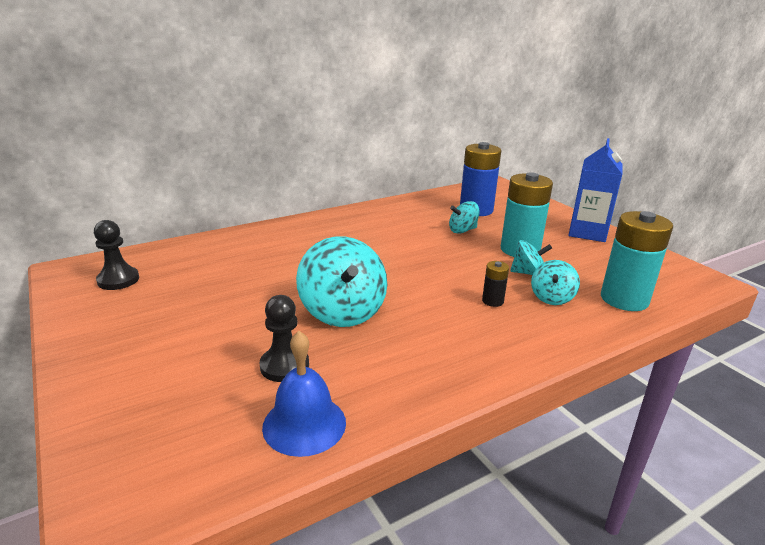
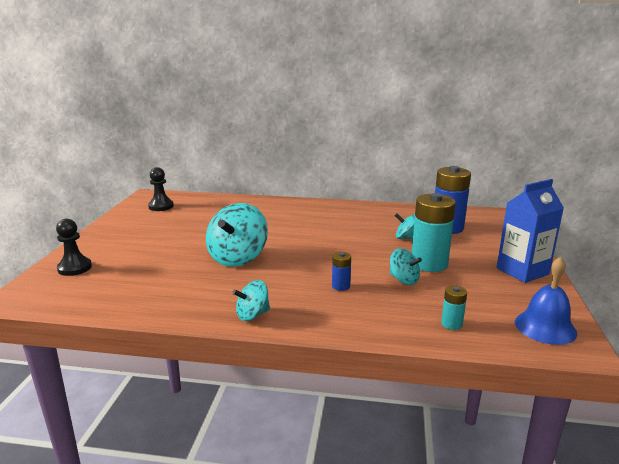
camera: 40 degrees right, 5 degrees down
black pawn [260,295,309,382] -> black pawn moved to [56,219,92,276]
blue bell [262,331,346,457] -> blue bell moved to [515,257,577,345]
black battery [482,261,509,307] -> blue battery [332,252,351,291]
turquoise spinning top [531,260,580,305] -> turquoise spinning top moved to [232,280,270,321]
turquoise battery [601,211,673,311] -> turquoise battery [441,285,467,330], size x0.46

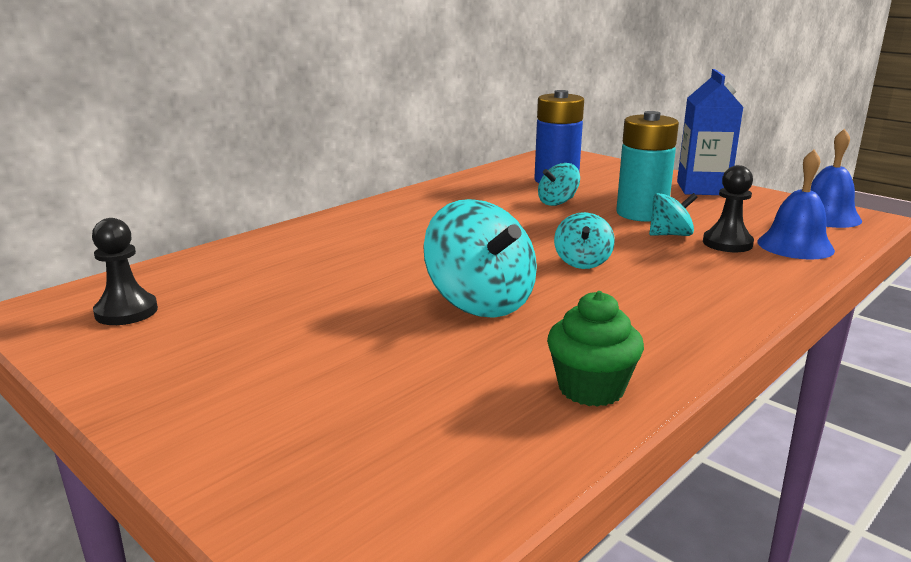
camera: 55 degrees left, 0 degrees up
black pawn [56,219,92,276] -> black pawn moved to [703,165,754,252]
turquoise spinning top [232,280,270,321] -> turquoise spinning top moved to [554,212,615,269]
blue battery [332,252,351,291] -> none
turquoise battery [441,285,467,330] -> blue bell [757,150,835,260]
none -> green cupcake [547,291,644,407]

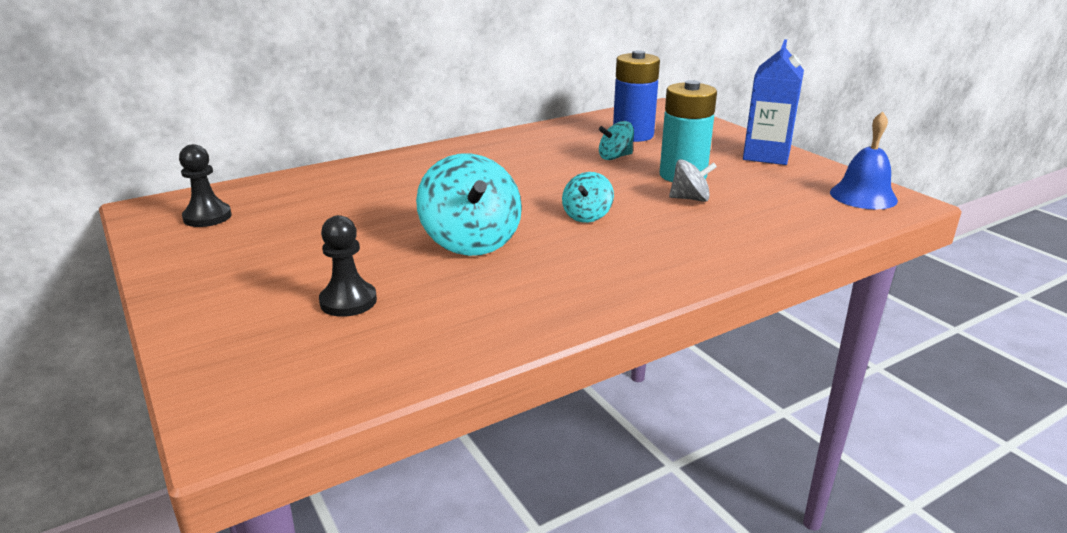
camera: 15 degrees right, 5 degrees up
green cupcake [547,291,644,407] -> none
turquoise spinning top [649,193,698,236] -> grey spinning top [669,159,717,202]
black pawn [703,165,754,252] -> black pawn moved to [319,215,377,317]
blue bell [757,150,835,260] -> none

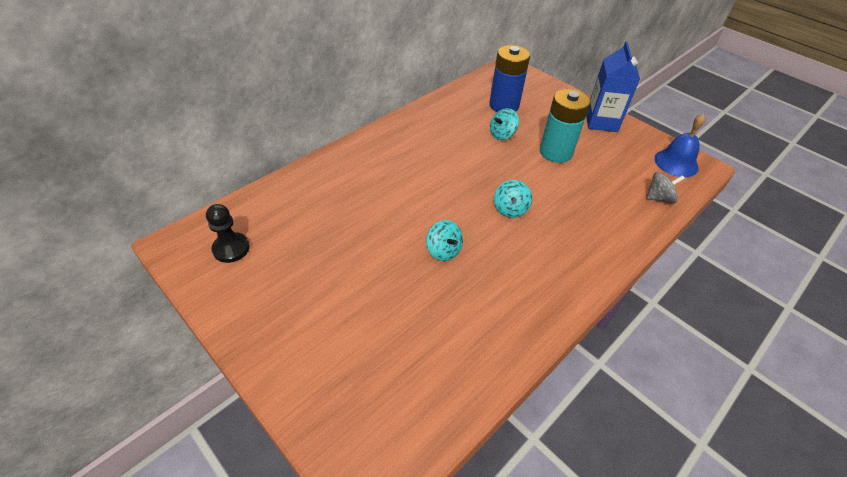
camera: 15 degrees left, 20 degrees up
black pawn [319,215,377,317] -> none
turquoise spinning top [416,154,522,256] -> turquoise spinning top [426,220,463,261], size x0.54
grey spinning top [669,159,717,202] -> grey spinning top moved to [646,172,685,203]

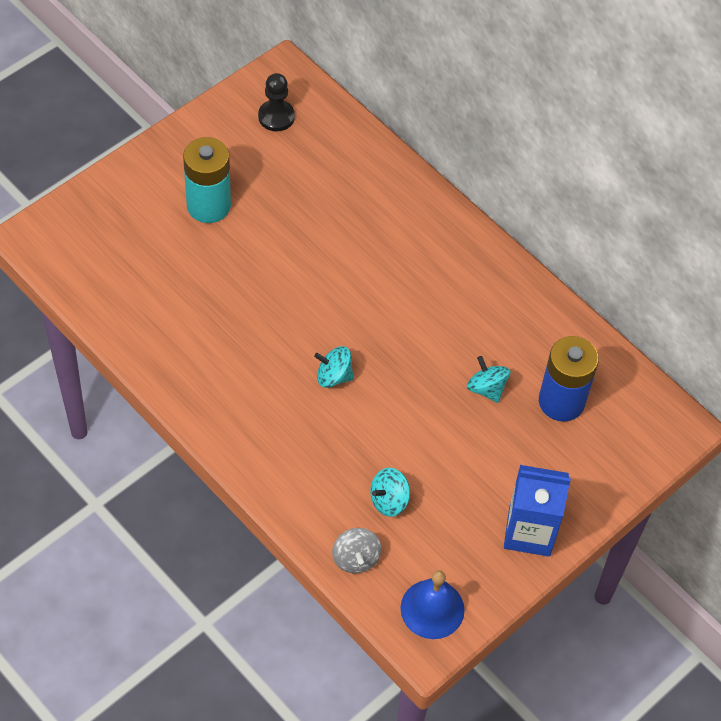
camera: 90 degrees right, 10 degrees up
turquoise spinning top [426,220,463,261] -> turquoise spinning top moved to [370,468,410,517]
turquoise battery [540,89,591,163] -> turquoise battery moved to [183,137,231,223]

